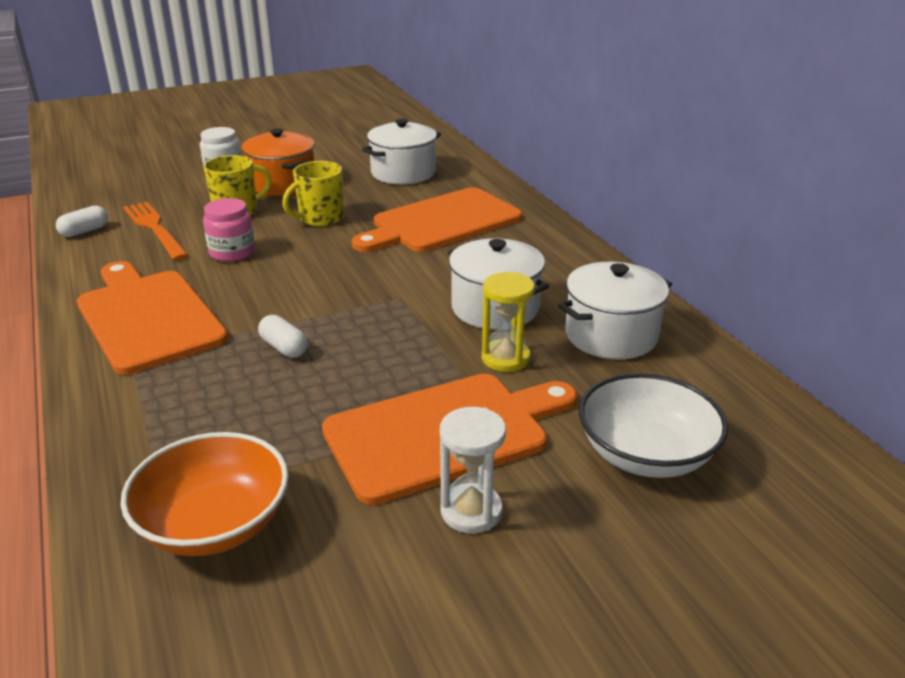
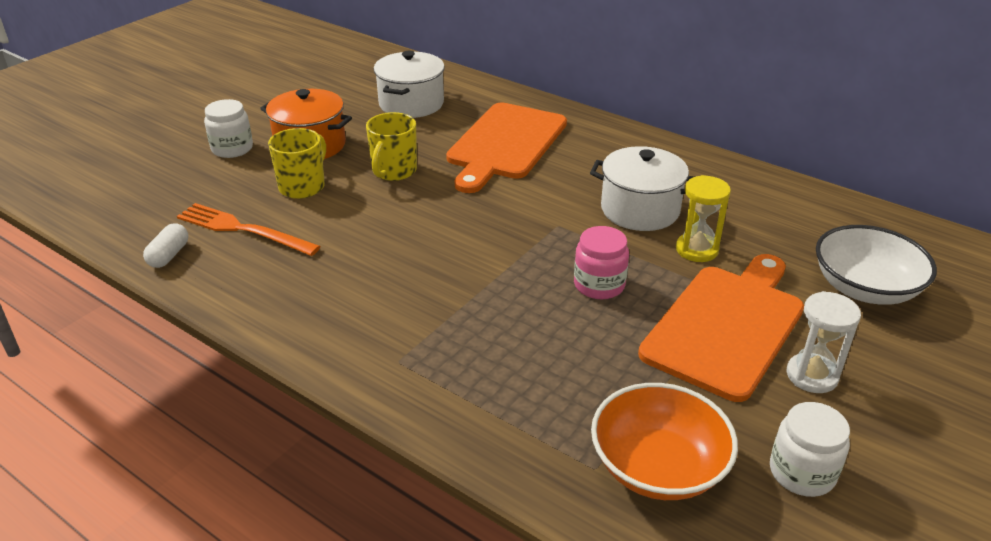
camera: 30 degrees left, 5 degrees up
orange cutting board [77,261,228,375] -> none
pink jar [203,198,255,262] -> pink jar moved to [574,226,629,299]
white capsule [258,315,308,358] -> none
white pot [558,262,672,359] -> none
none -> white jar [770,402,850,497]

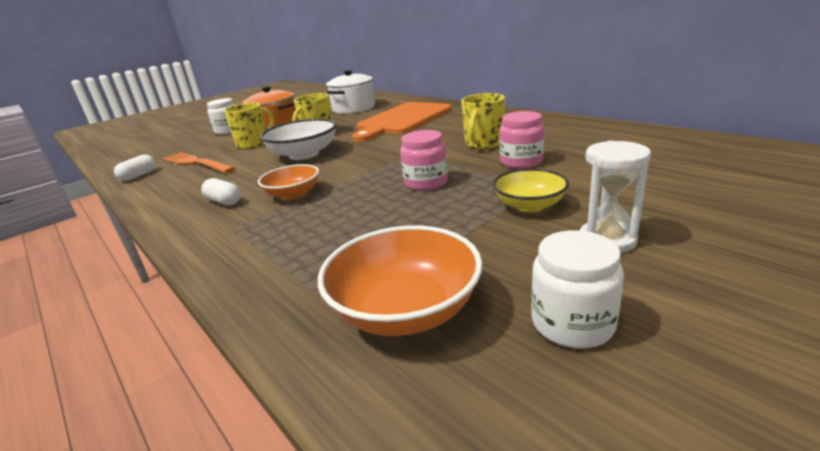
camera: 15 degrees right, 10 degrees down
white pot [590,146,694,231] -> yellow mug [461,93,505,149]
orange cutting board [638,254,804,402] -> yellow bowl [493,169,569,212]
yellow hourglass [676,175,731,262] -> pink jar [499,111,544,169]
white bowl [816,225,937,305] -> white bowl moved to [260,119,336,160]
none -> white capsule [201,178,241,205]
none -> orange bowl [258,164,319,200]

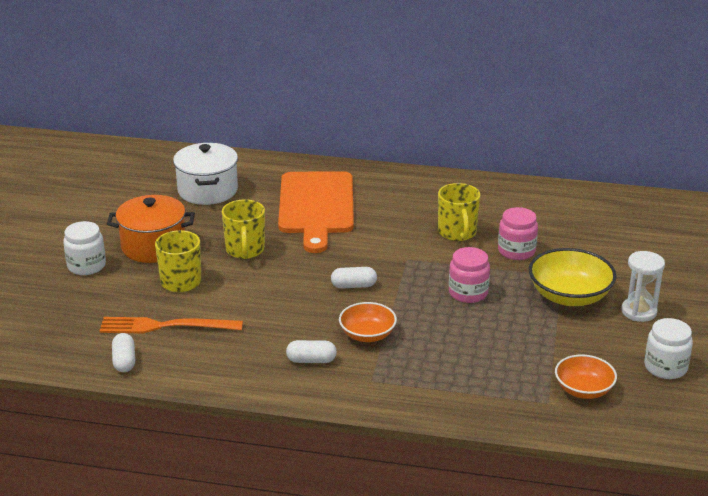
camera: 40 degrees left, 5 degrees up
white bowl [260,119,336,160] -> none
orange bowl [318,226,483,336] -> orange bowl [555,354,617,399], size x0.64
yellow bowl [493,169,569,212] -> yellow bowl [529,248,617,306], size x1.56
none -> white capsule [331,267,377,288]

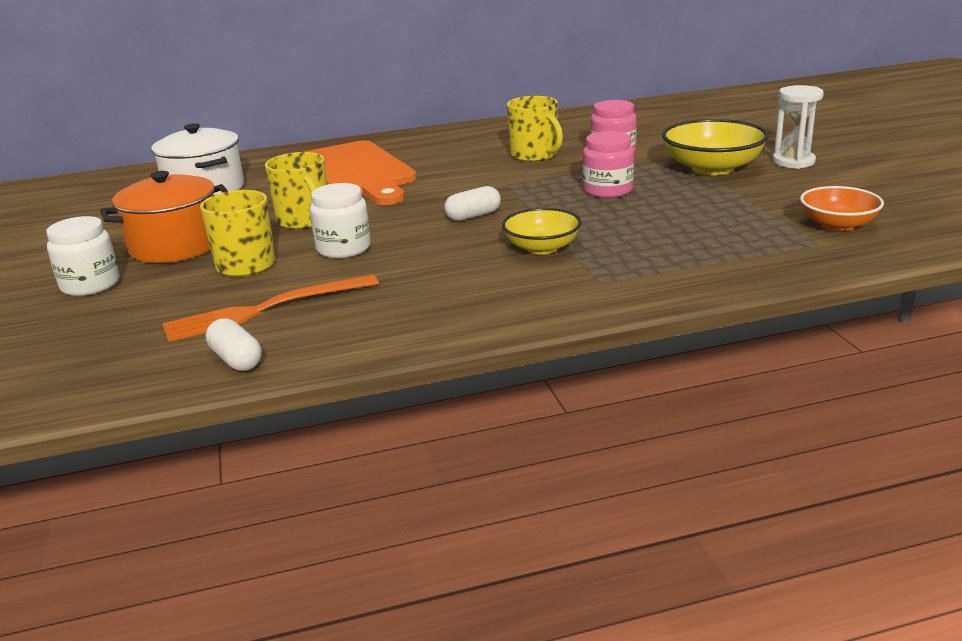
camera: 25 degrees left, 5 degrees down
white capsule [286,340,337,363] -> none
orange bowl [339,302,397,342] -> yellow bowl [502,208,582,254]
white jar [644,318,693,379] -> white jar moved to [310,183,371,258]

